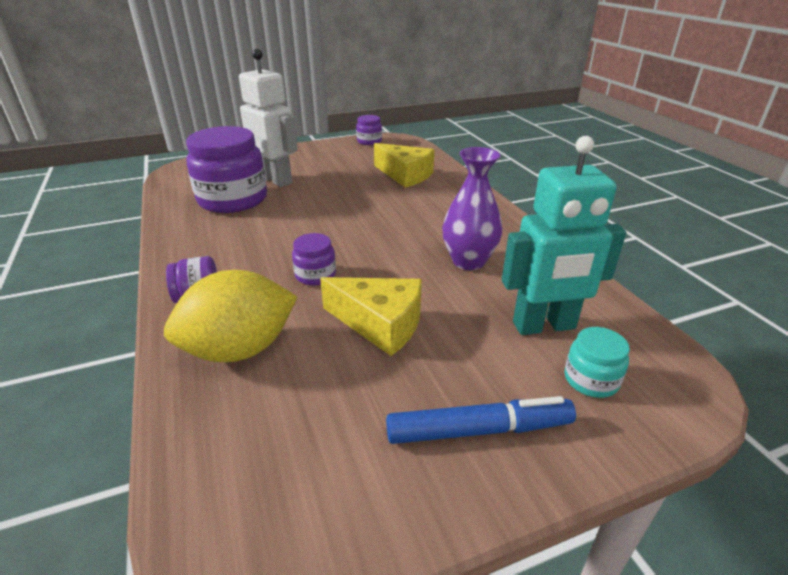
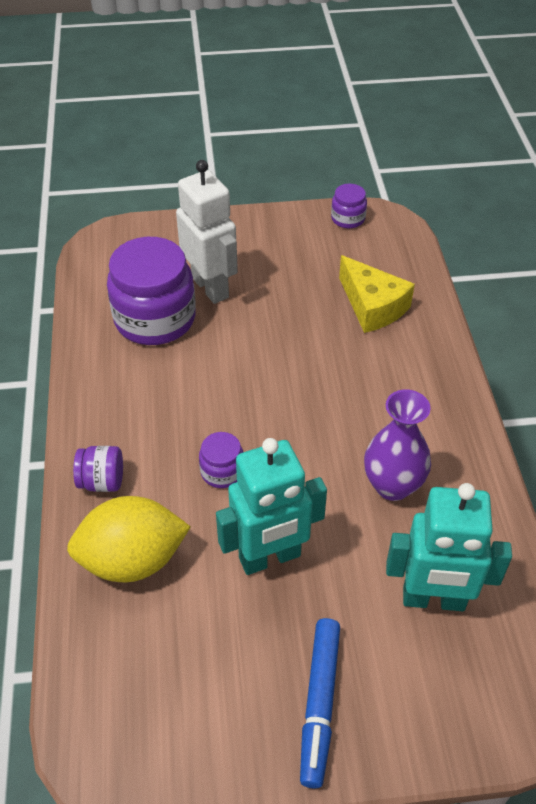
camera: 15 degrees right, 15 degrees up
yellow cheese [320,277,422,356] -> turquoise robot [216,438,327,575]
blue marker [386,396,576,444] -> blue marker turned 90 degrees clockwise [300,618,340,788]
turquoise jar [565,327,630,398] -> none

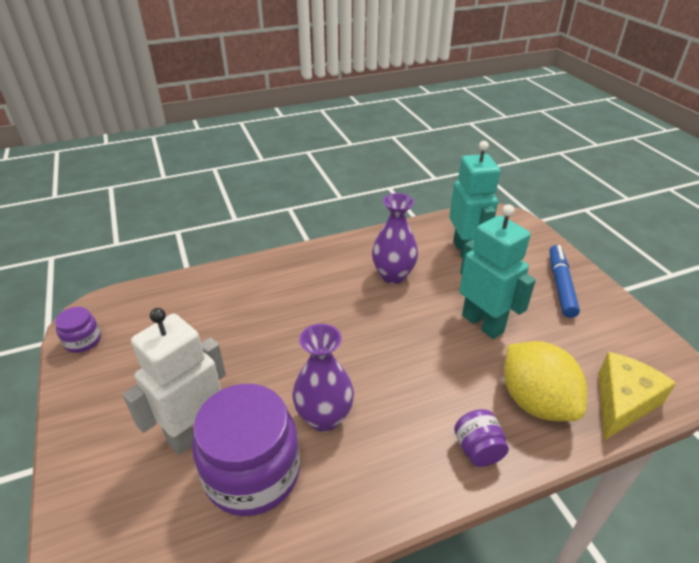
camera: 105 degrees left, 10 degrees down
purple jar [199,432,243,488] -> none
blue marker [300,618,340,788] -> blue marker turned 75 degrees counterclockwise [549,245,580,318]
yellow cheese [339,255,415,333] -> yellow cheese moved to [599,352,676,440]
none -> purple vase [292,324,354,432]

